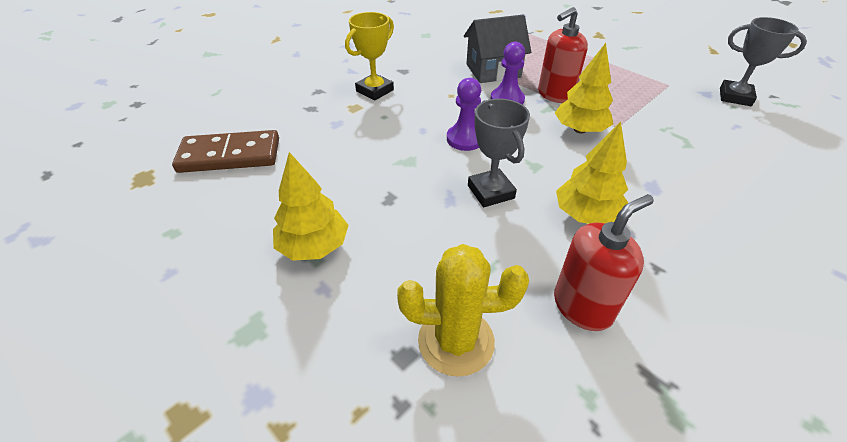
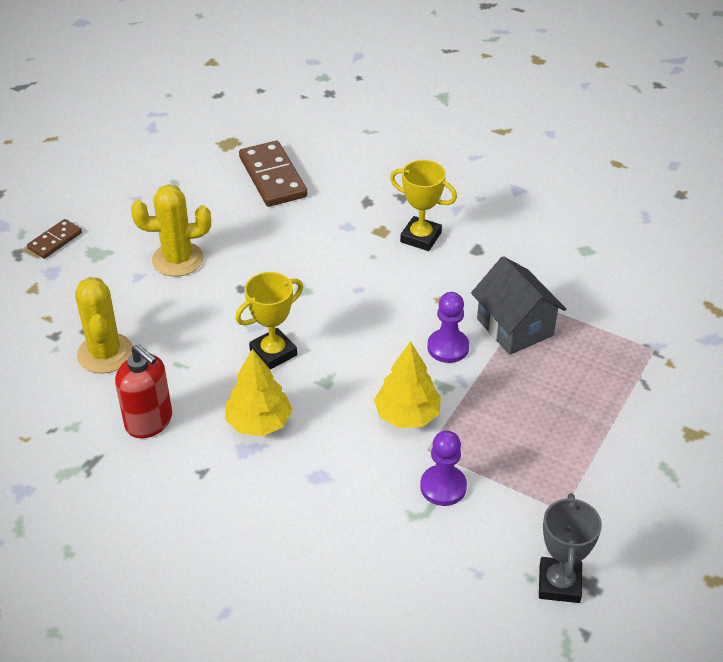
camera: 75 degrees right, 0 degrees up
yellow tree [273,152,348,261] -> yellow cactus [131,185,211,277]
purple pawn [447,78,481,151] -> purple pawn moved to [420,431,467,506]
grey trophy [468,99,530,207] -> yellow trophy [235,272,303,370]
red soap dispenser [538,7,588,103] -> none
none -> brown domino [27,219,82,259]

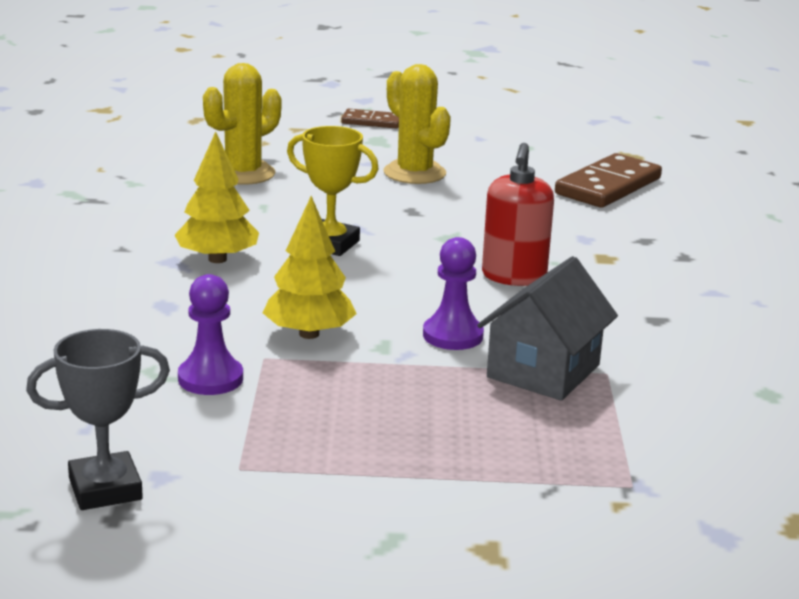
camera: 60 degrees right, 20 degrees down
red soap dispenser [115,344,172,438] -> red soap dispenser moved to [482,143,554,286]
yellow trophy [390,160,457,251] -> none

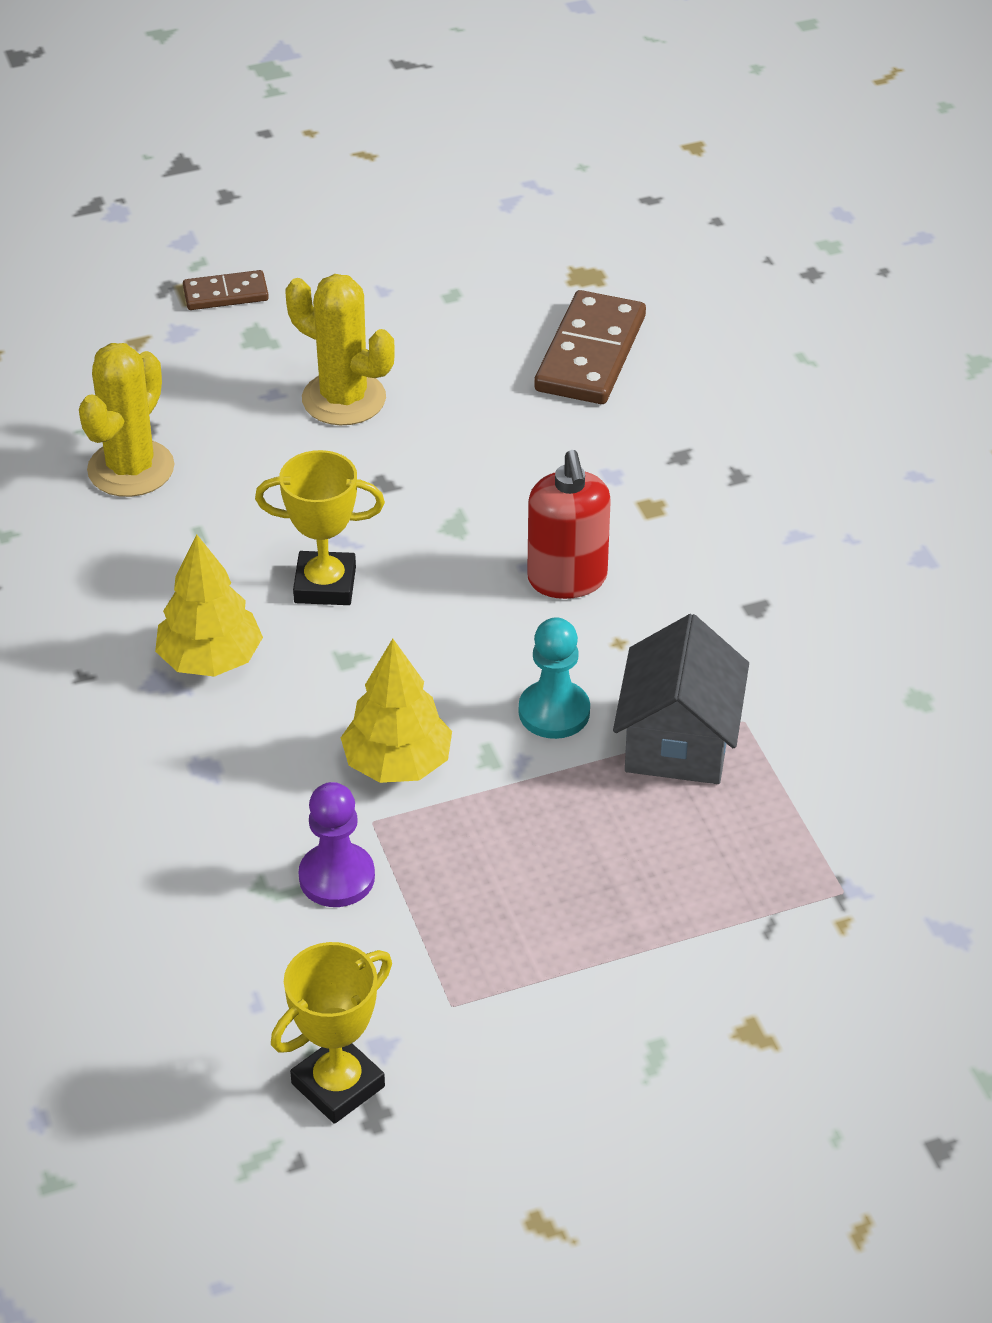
camera: 20 degrees left, 20 degrees up
grey trophy [26,329,170,510] -> yellow trophy [271,942,392,1124]
purple pawn [423,237,484,350] -> turquoise pawn [519,617,590,739]

